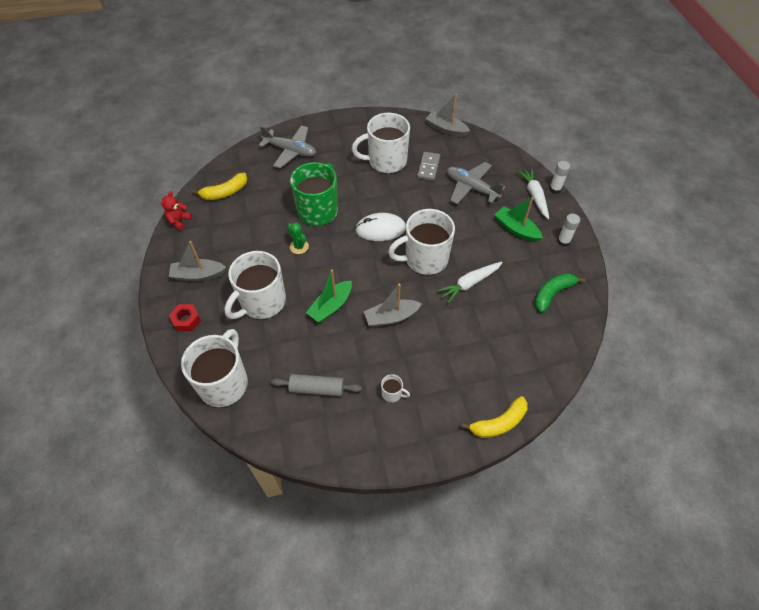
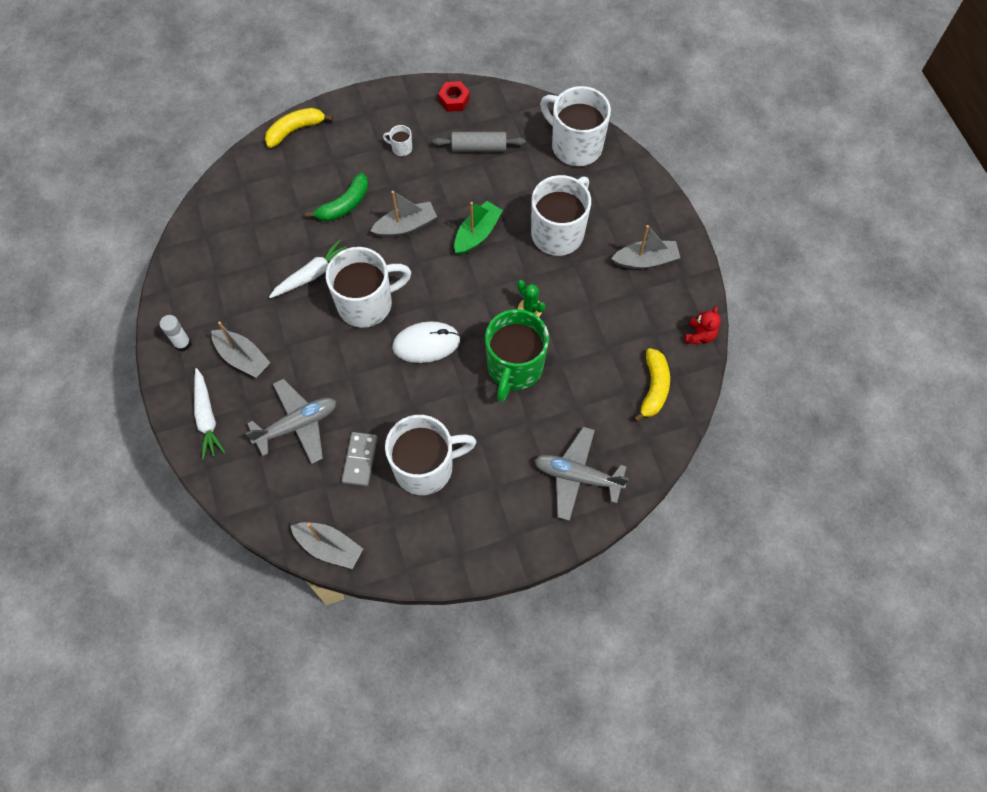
camera: 175 degrees right, 10 degrees up
red nut [169,304,201,331] -> red nut moved to [438,81,470,112]
white mug [181,329,248,407] -> white mug turned 120 degrees clockwise [540,86,611,166]
yellow banana [192,173,247,200] -> yellow banana turned 135 degrees clockwise [633,348,670,422]
grey plane [447,162,505,204] -> grey plane turned 60 degrees counterclockwise [246,379,336,464]
green boat [495,197,543,242] -> grey boat [211,322,271,378]
green banana [535,273,586,313] -> green banana moved to [305,172,368,222]
white glue stick [549,161,570,194] -> none

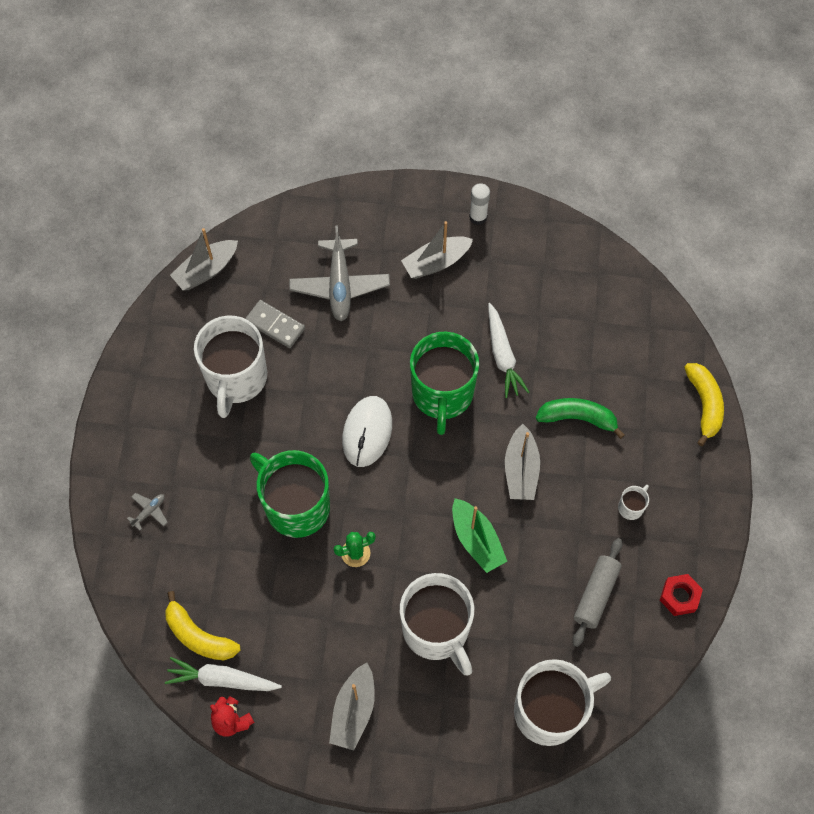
camera: 115 degrees right, 0 degrees up
white carrot [194,368,226,460] -> white carrot moved to [165,657,282,691]
green banana [305,172,368,222] -> green banana turned 120 degrees clockwise [536,398,625,439]
white mug [326,247,411,328] -> green mug [410,332,479,435]
grey plane [534,427,629,521] -> grey plane [127,493,168,530], size x0.43

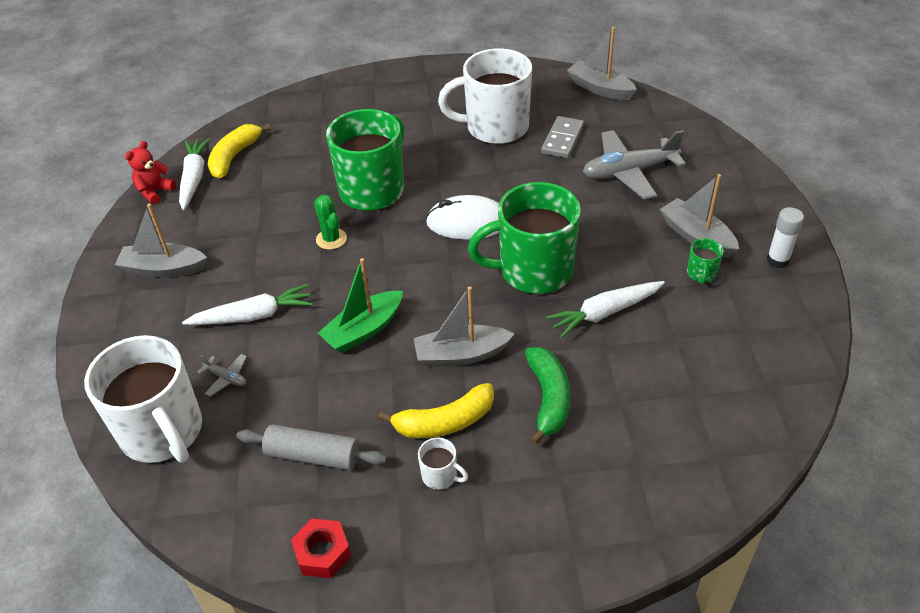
camera: 80 degrees right, 20 degrees down
grey plane [127,493,168,530] -> grey plane moved to [198,354,247,397]
white mug [400,573,474,675] -> white carrot [182,284,313,325]
yellow banana [684,363,724,446] -> yellow banana moved to [378,383,494,438]
none -> green mug [687,238,724,284]

